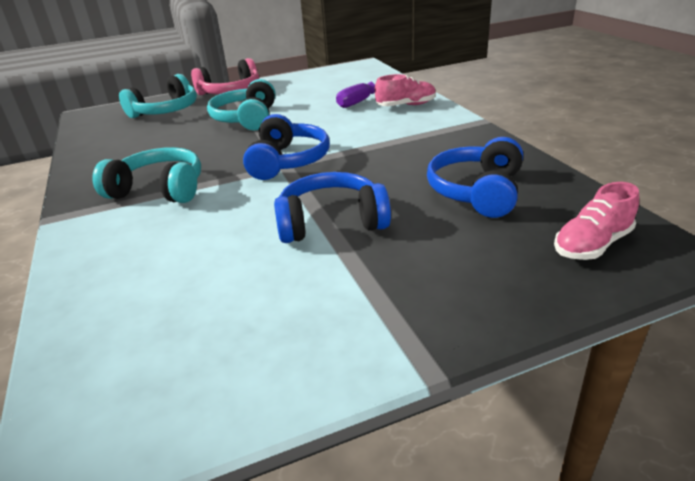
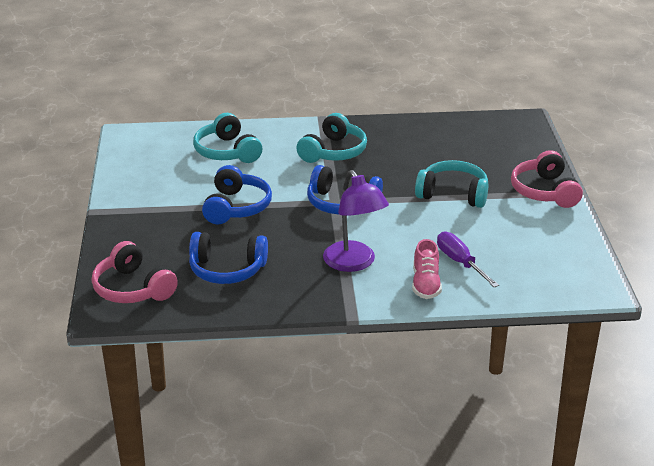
camera: 105 degrees right, 0 degrees up
turquoise headphones [119,74,197,118] -> turquoise headphones moved to [193,113,262,163]
blue headphones [427,137,523,218] -> blue headphones turned 150 degrees clockwise [189,232,268,284]
pink shoe [554,182,639,260] -> pink headphones [92,241,178,303]
none -> purple lamp [323,170,389,272]

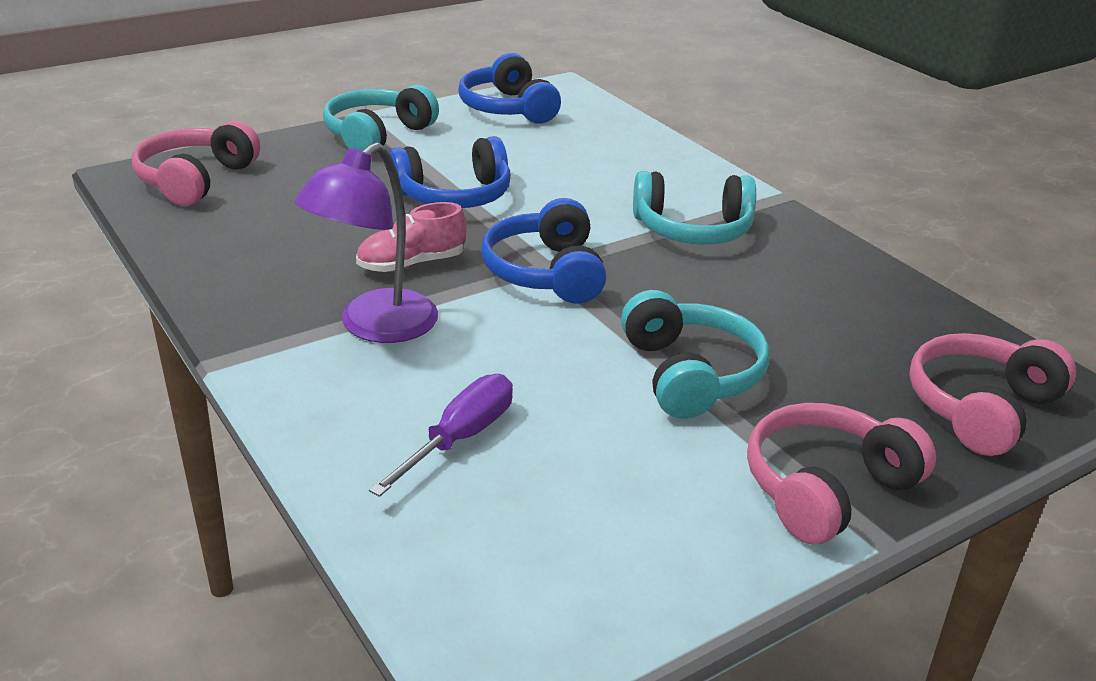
camera: 60 degrees right, 0 degrees up
blue headphones [189,232,268,284] -> blue headphones moved to [458,53,561,123]
turquoise headphones [193,113,262,163] -> turquoise headphones moved to [323,85,439,151]
pink shoe [412,239,442,299] -> pink shoe moved to [356,202,467,272]
none -> pink headphones [909,333,1076,456]

